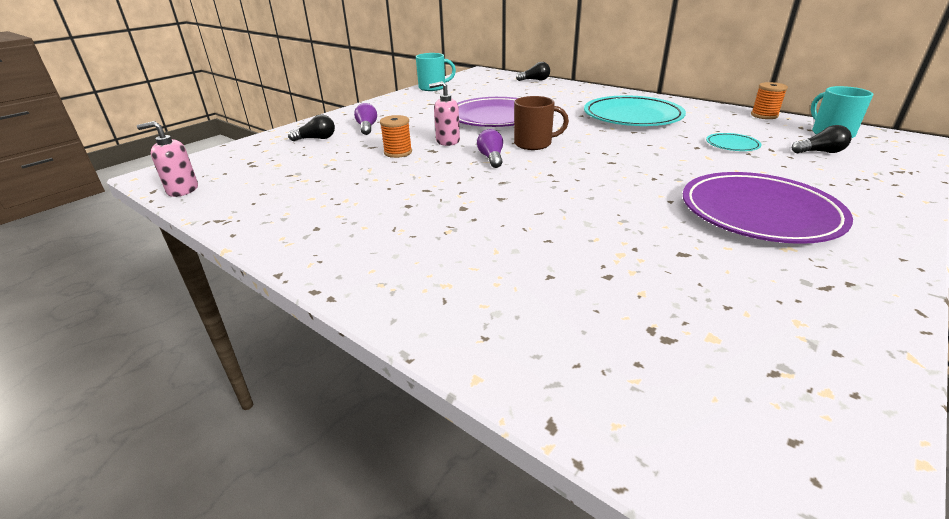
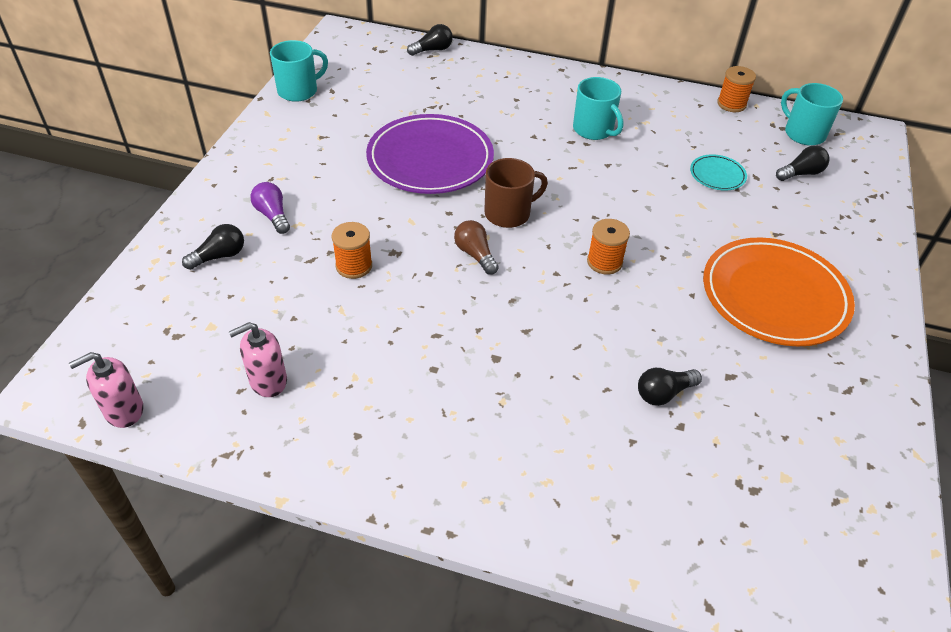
camera: 25 degrees left, 15 degrees up
pink soap dispenser [429,81,460,146] -> pink soap dispenser moved to [229,322,287,397]
purple light bulb [477,129,503,168] -> brown light bulb [454,220,499,275]
turquoise plate [584,95,686,126] -> turquoise mug [573,77,623,140]
purple plate [683,172,853,244] -> orange plate [703,237,855,347]
none -> orange spool [587,219,630,275]
none -> black light bulb [638,368,702,406]

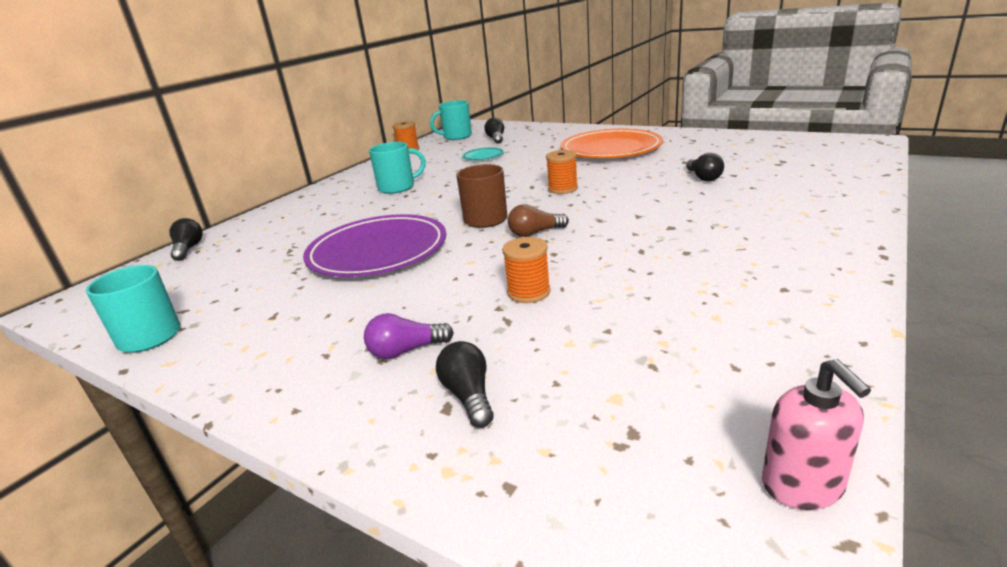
camera: 70 degrees left, 20 degrees down
pink soap dispenser [229,322,287,397] -> none

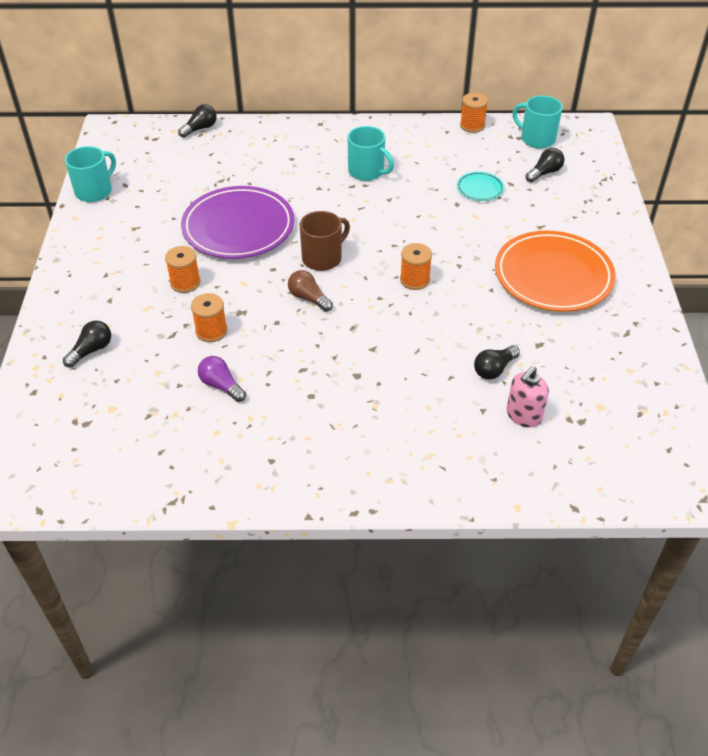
camera: 55 degrees right, 20 degrees up
purple light bulb [364,313,454,359] -> purple light bulb moved to [198,356,246,402]
pink soap dispenser [762,359,871,510] -> pink soap dispenser moved to [507,366,549,428]
none -> orange spool [165,246,201,293]

